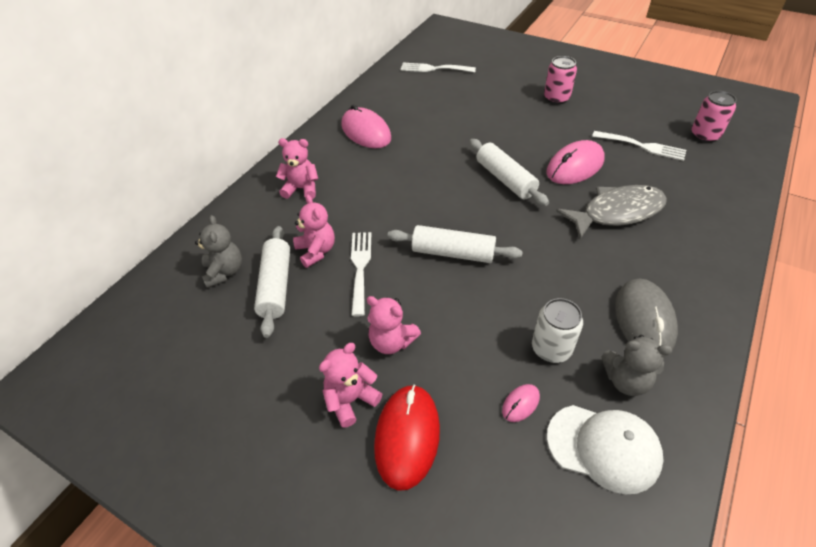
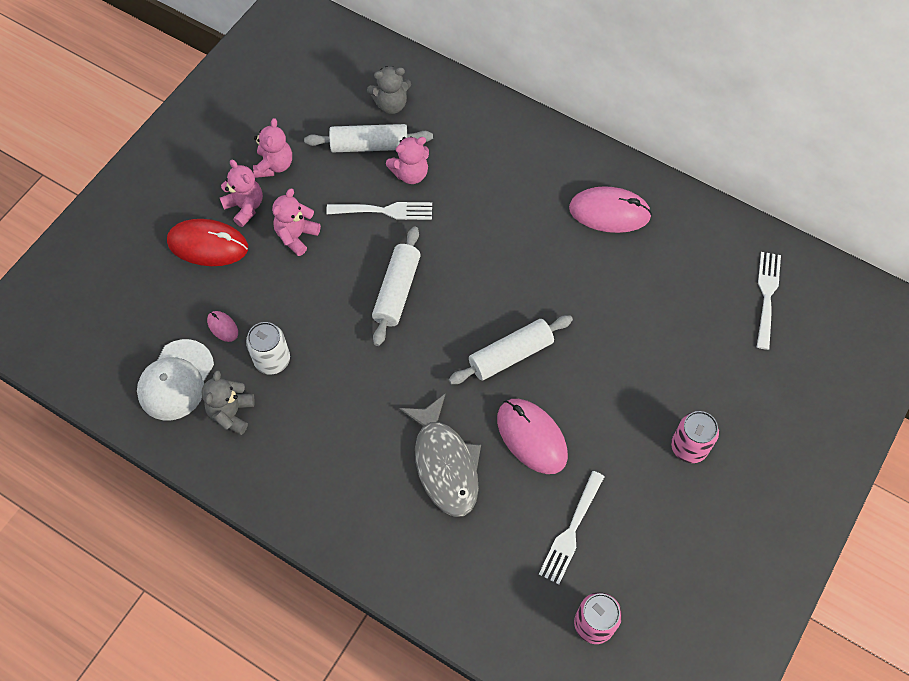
camera: 90 degrees right, 15 degrees up
pink teddy bear [276,138,318,199] -> pink teddy bear moved to [253,118,292,178]
pink mouse [341,104,391,148] -> pink mouse turned 45 degrees clockwise [569,186,652,233]
grey mouse [615,278,678,358] -> none

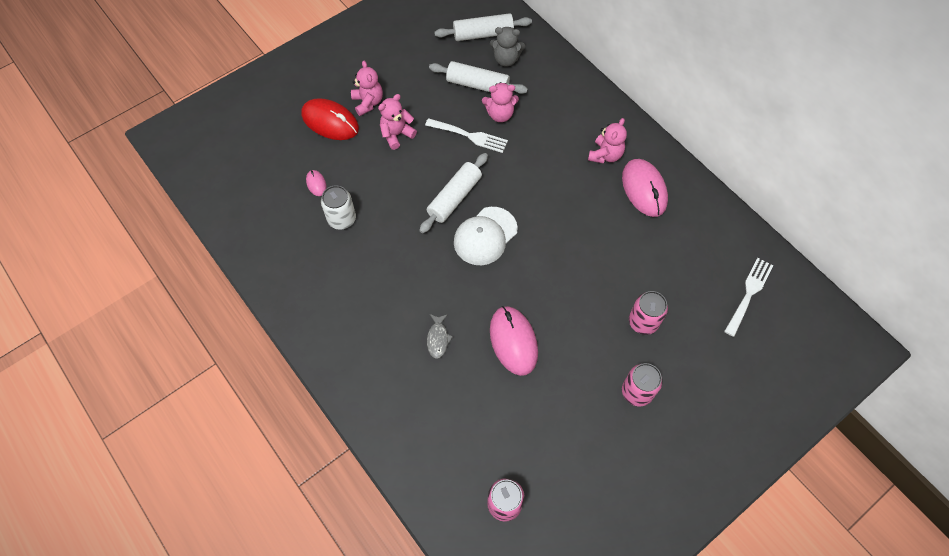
camera: 20 degrees right, 0 degrees up
white cap [137,339,214,420] -> white cap moved to [454,207,518,265]
grey teddy bear [201,370,255,435] -> none
pink teddy bear [253,118,292,178] -> pink teddy bear moved to [588,118,627,164]
grey fish [399,394,481,517] -> grey fish [427,314,453,359], size x0.46
white rolling pin [449,315,573,384] -> white rolling pin moved to [434,13,532,41]
white fork [539,471,605,584] -> none
pink mouse [569,186,652,233] -> pink mouse turned 45 degrees clockwise [622,159,668,217]
none -> pink can [629,291,668,335]

